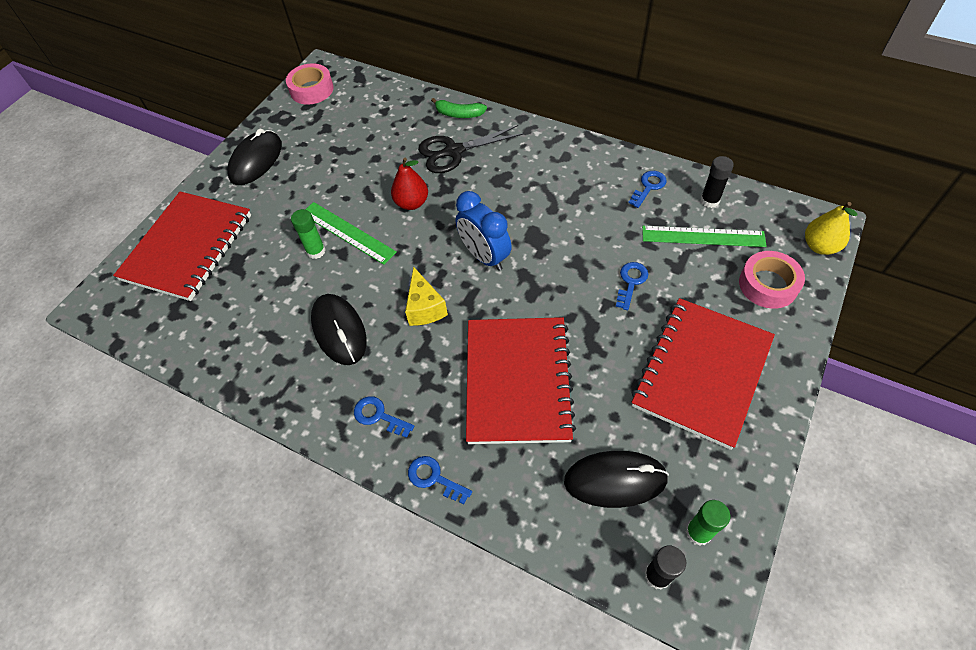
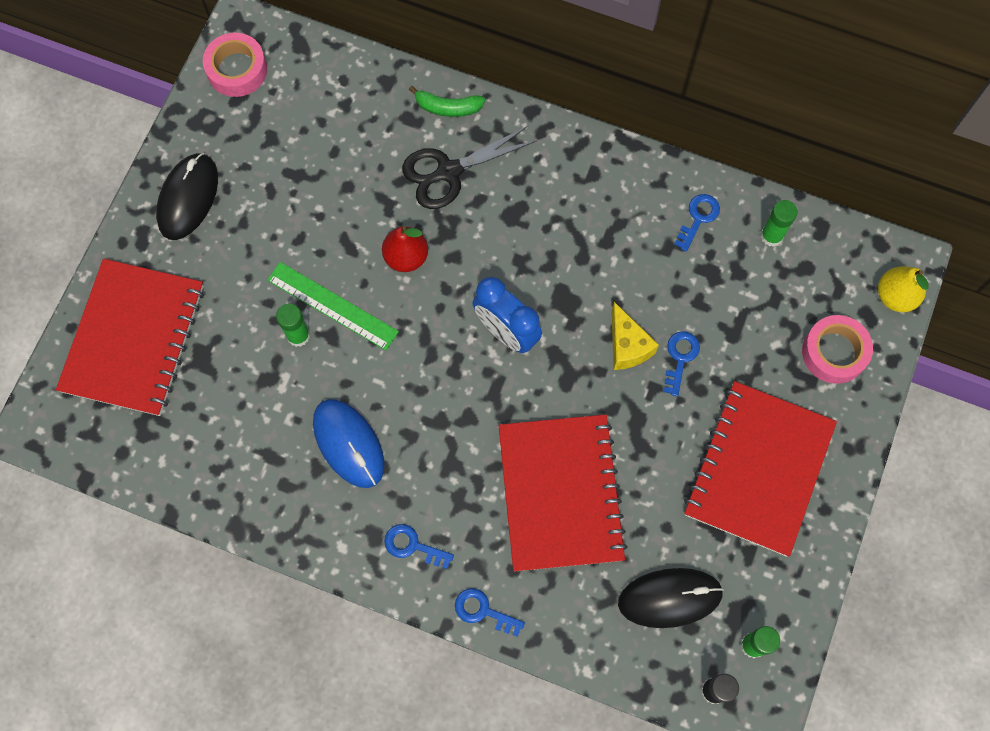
camera: 10 degrees left, 15 degrees up
black mouse [311,294,367,365] -> blue mouse [313,399,385,488]
yellow cheese [405,266,448,326] -> yellow cheese moved to [611,302,659,370]
green ruler [642,226,766,247] -> none
black glue stick [700,156,734,208] -> green glue stick [761,200,798,247]

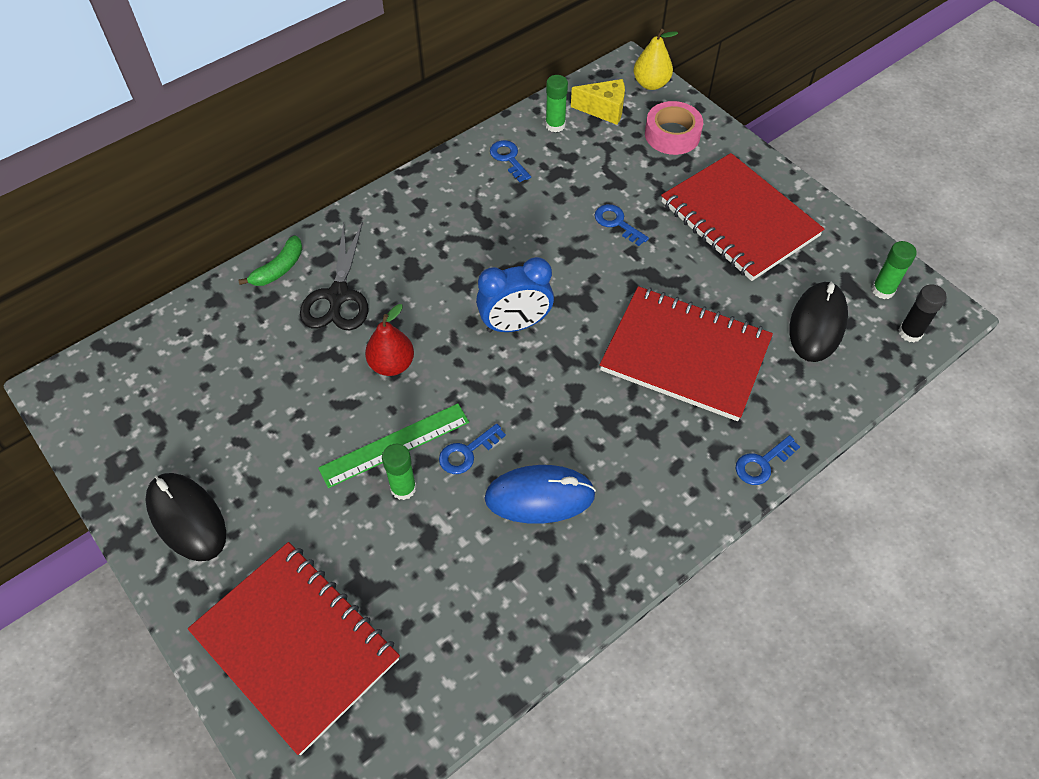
camera: 60 degrees left, 15 degrees down
pink tape [203,33,267,97] -> none
blue key [384,524,454,569] -> blue key moved to [439,423,506,474]
yellow cheese [611,302,659,370] -> yellow cheese moved to [571,79,625,125]

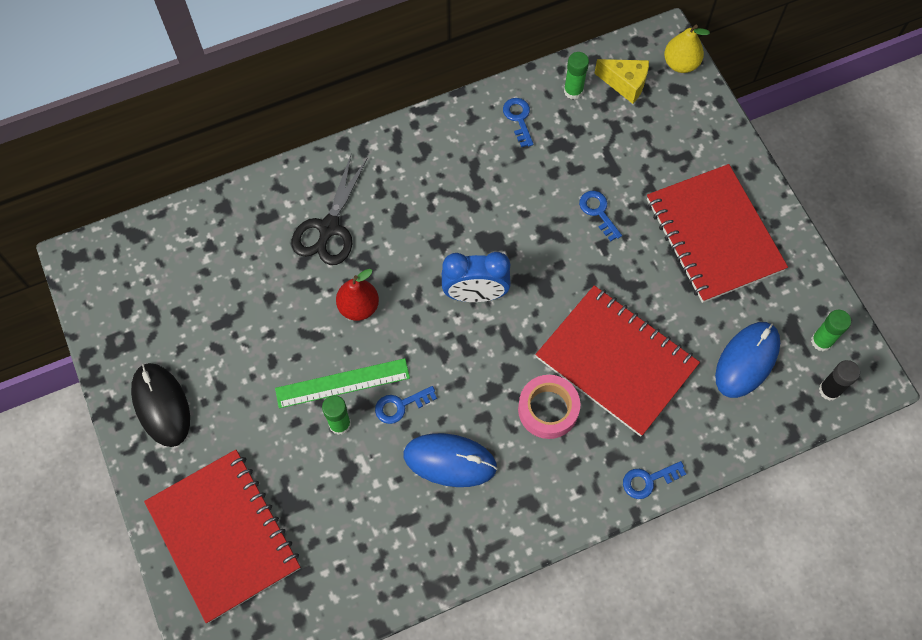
camera: 15 degrees right, 10 degrees up
green banana [238,235,302,286] -> none
pink tape [645,101,703,155] -> pink tape moved to [518,375,580,439]
black mouse [790,281,848,362] -> blue mouse [715,322,780,398]

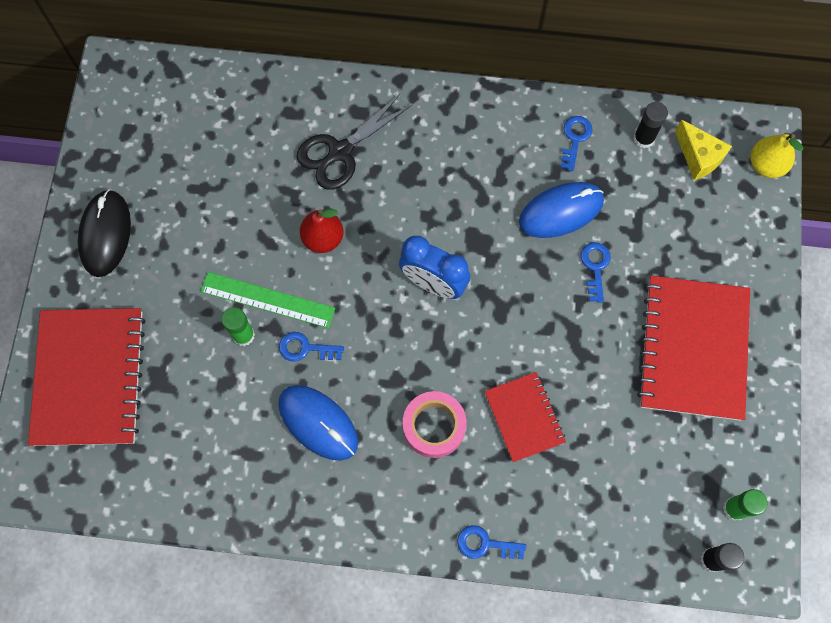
camera: 30 degrees right, 5 degrees up
red notebook [536,285,700,437] -> red notebook [484,372,566,462], size x0.55
green glue stick [564,52,589,100] -> black glue stick [633,102,668,148]
blue mouse [715,322,780,398] -> blue mouse moved to [519,182,604,238]

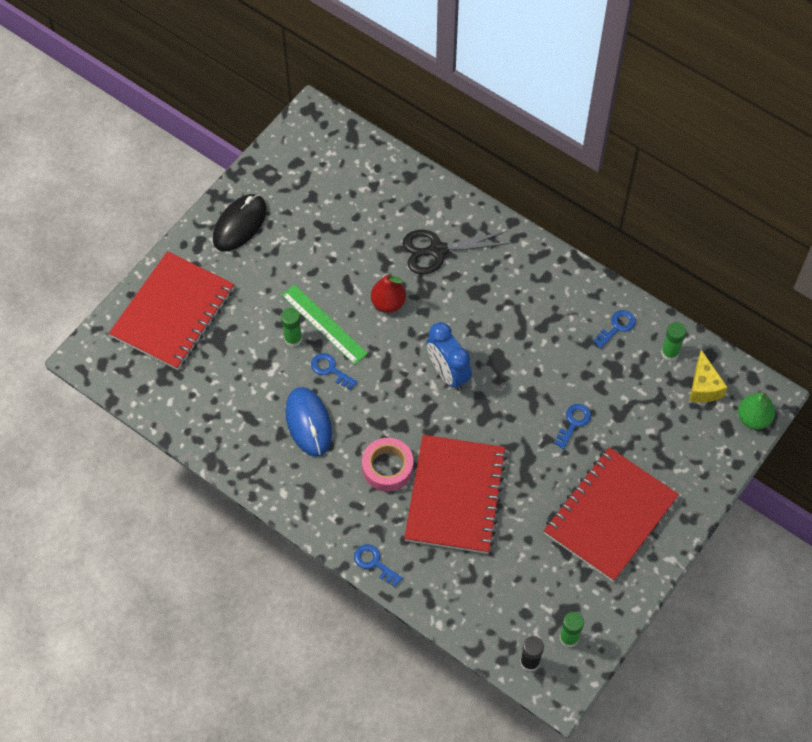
camera: 30 degrees right, 10 degrees down
red notebook [484,372,566,462] -> red notebook [404,435,507,554], size x1.82
blue mouse [519,182,604,238] -> none
black glue stick [633,102,668,148] -> green glue stick [661,322,687,361]
yellow pear [751,134,804,178] -> green pear [738,392,775,430]

